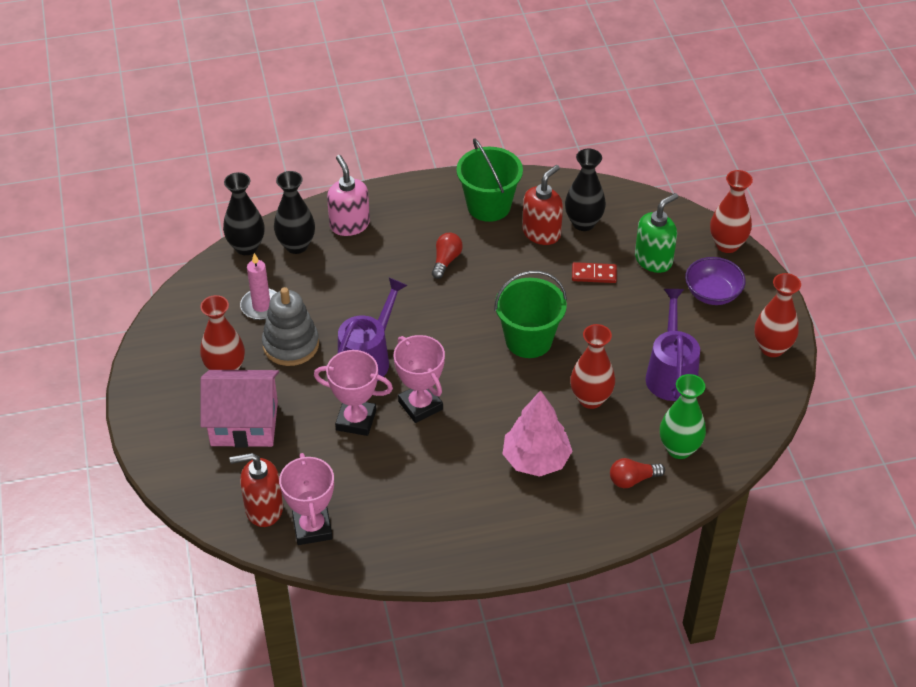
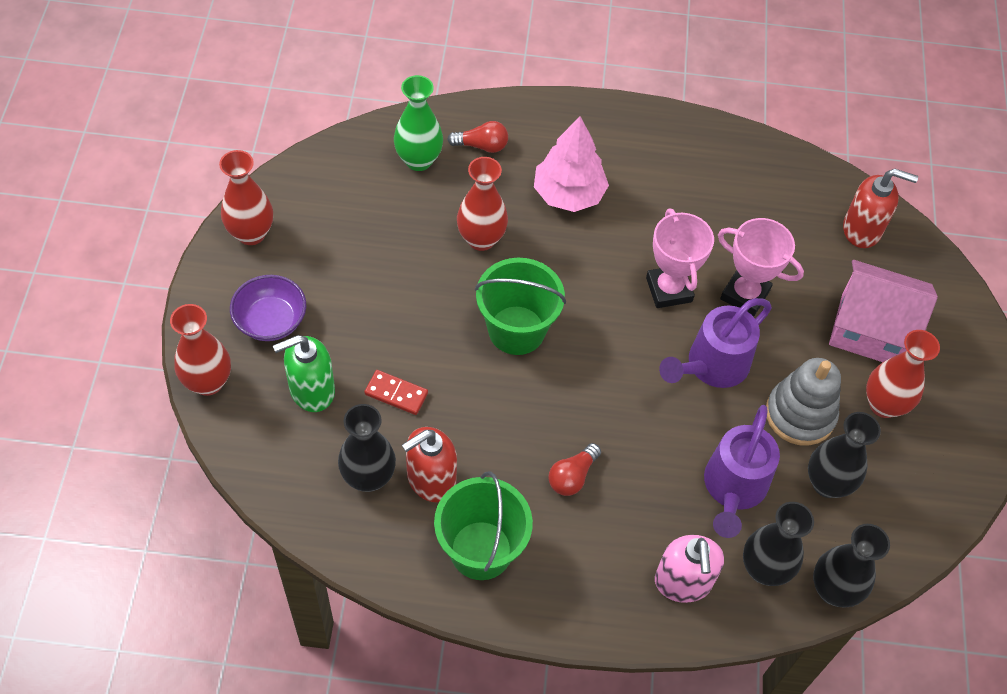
camera: 165 degrees left, 10 degrees up
pink candle [240,253,277,320] -> black vase [808,412,881,498]
pink trophy [279,453,334,545] -> none
purple watering can [646,289,700,401] -> purple watering can moved to [704,405,780,538]

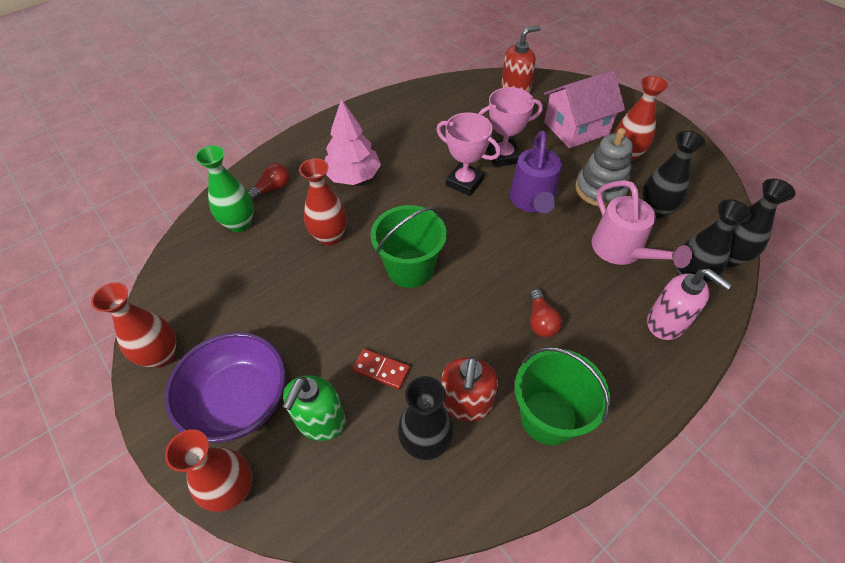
camera: 40 degrees left, 5 degrees down
purple bowl [230,275,306,341] -> purple bowl [165,332,286,443], size x1.55
red domino [364,370,428,415] -> red domino turned 45 degrees clockwise [352,349,410,390]
purple watering can [704,405,780,538] -> pink watering can [591,180,692,268]

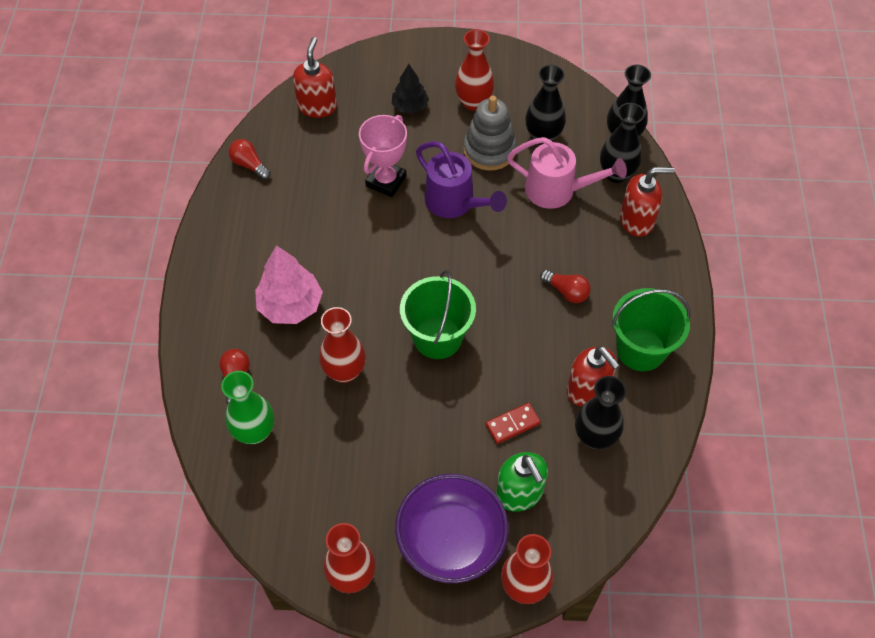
camera: 50 degrees left, 5 degrees up
pink trophy [436,112,501,196] -> none
pink house [544,70,625,148] -> black tree [392,64,429,114]
pink soap dispenser [647,269,732,340] -> red soap dispenser [620,167,675,237]
none -> red light bulb [229,139,271,180]

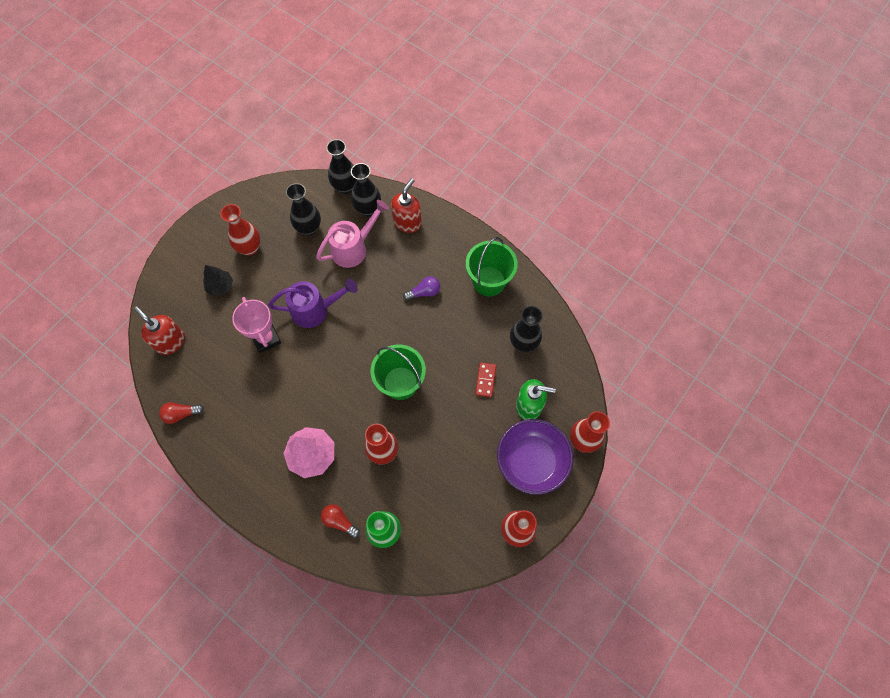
camera: 55 degrees left, 10 degrees up
grey stacking toy [463,96,516,171] -> none
red light bulb [540,270,591,303] -> purple light bulb [403,276,440,301]
red soap dispenser [567,346,620,407] -> none

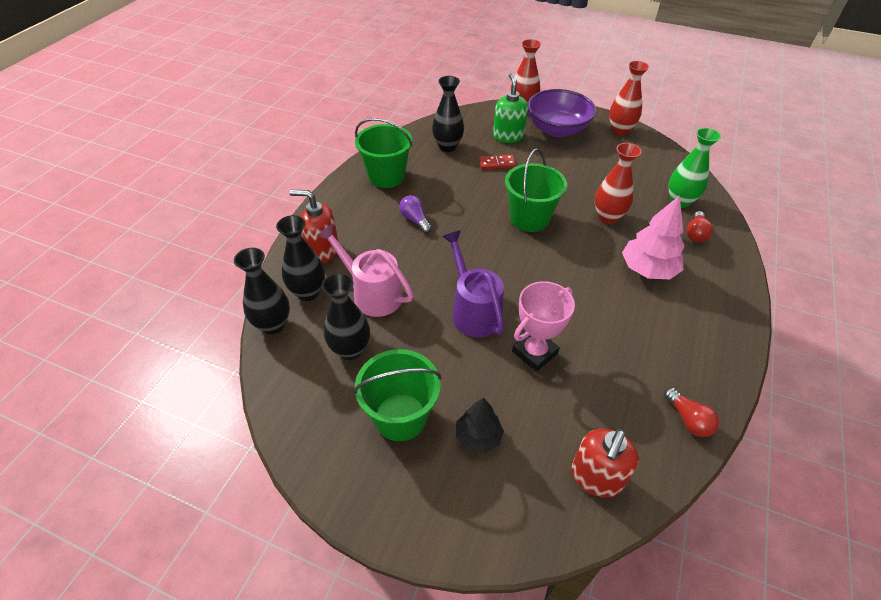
camera: 105 degrees left, 20 degrees down
red vase [220,204,261,256] -> green bucket [353,349,441,441]

